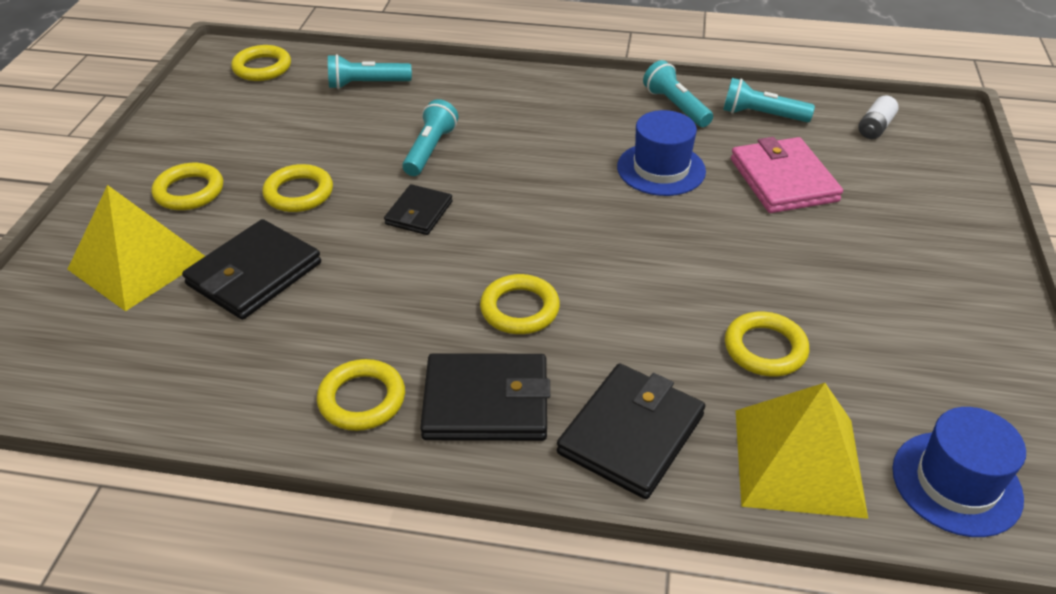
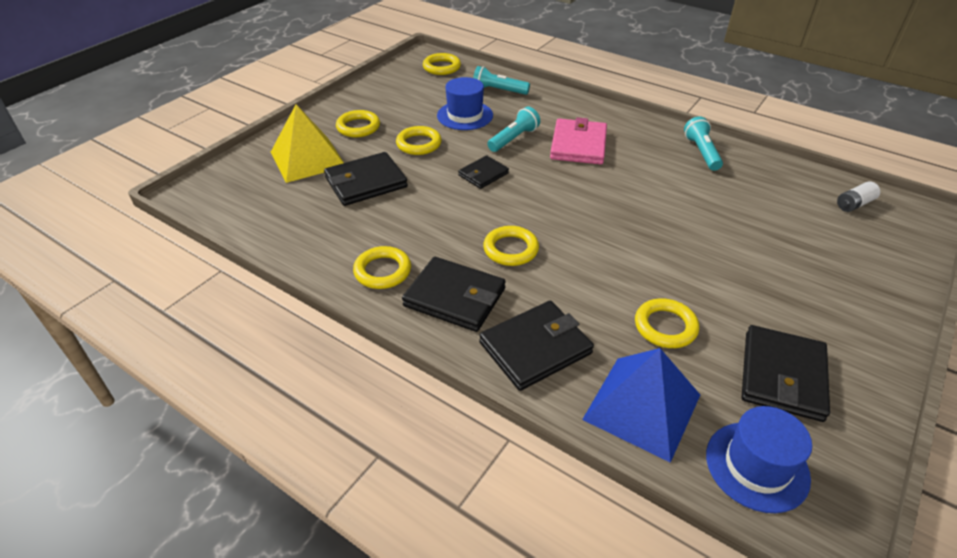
camera: 25 degrees right, 0 degrees up
blue hat [617,110,706,196] -> blue hat moved to [437,77,493,130]
turquoise flashlight [723,78,815,122] -> none
pink wallet [731,137,843,213] -> pink wallet moved to [550,117,607,164]
yellow pyramid [736,383,868,519] -> blue pyramid [582,348,700,463]
none -> black wallet [742,325,830,422]

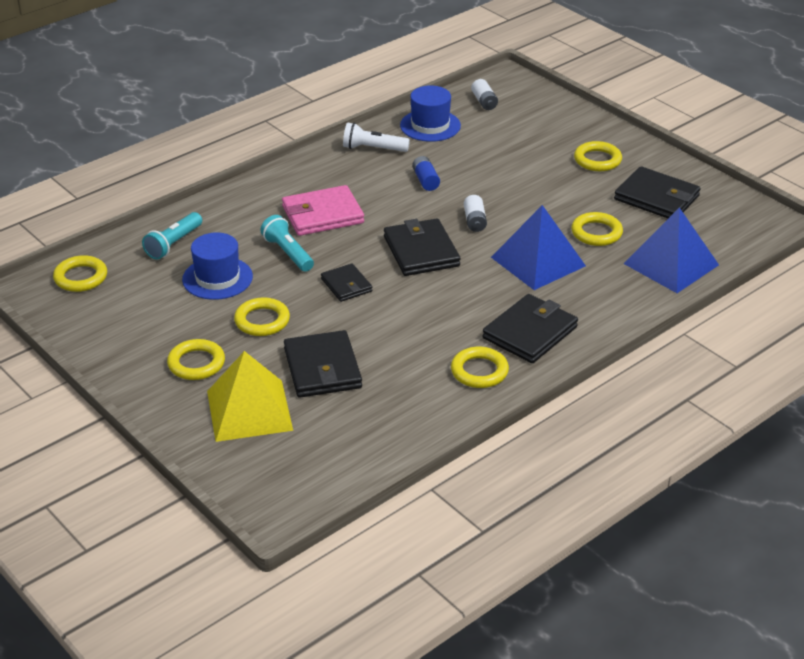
camera: 75 degrees left, 5 degrees down
black wallet [479,301,594,391] -> black wallet moved to [384,218,461,276]
yellow ring [483,226,539,266] -> yellow ring moved to [574,141,622,171]
pink wallet [550,117,607,164] -> pink wallet turned 45 degrees counterclockwise [282,185,364,236]
turquoise flashlight [684,117,723,171] -> white flashlight [343,122,410,152]
blue hat [706,406,812,513] -> blue hat moved to [400,85,461,142]
none -> blue battery [412,156,440,191]
none -> white battery [464,195,487,232]
none -> blue pyramid [491,205,586,290]

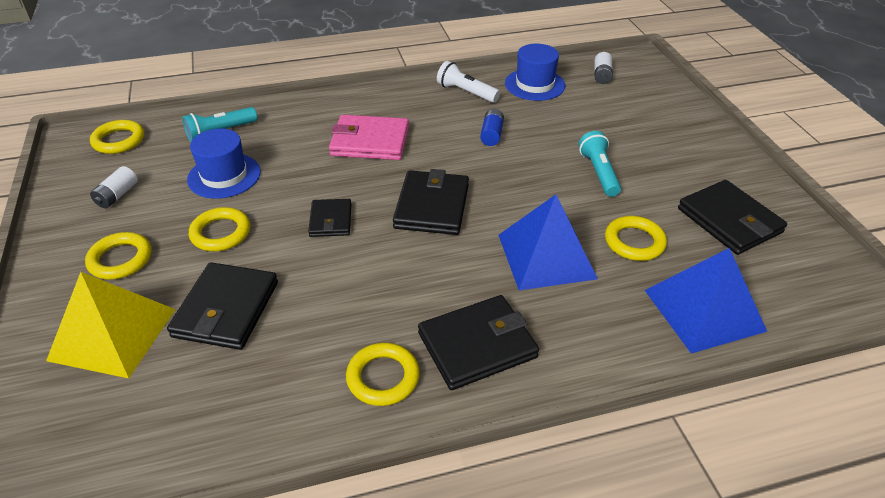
camera: 25 degrees right, 5 degrees up
turquoise flashlight [260,215,314,272] -> turquoise flashlight moved to [579,131,621,197]
white battery [464,195,487,232] -> white battery moved to [90,166,138,208]
yellow ring [574,141,622,171] -> none

